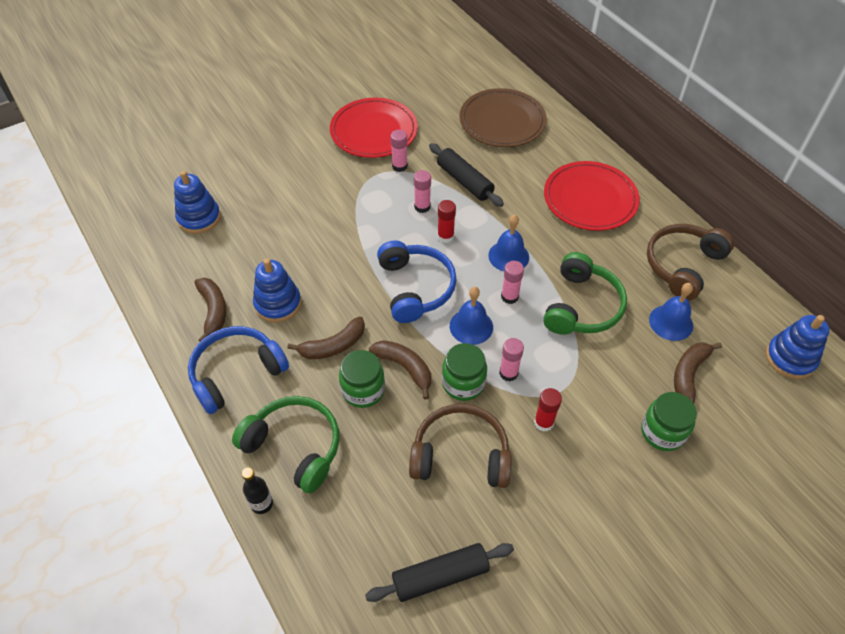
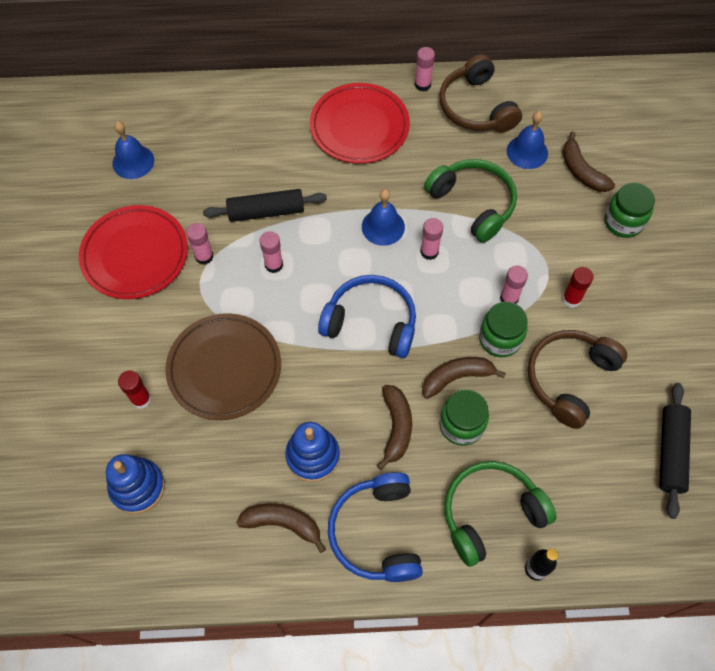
camera: 60 degrees left, 10 degrees up
red glue stick [438,200,456,243] -> red glue stick moved to [118,370,151,409]
blue bell [450,287,493,345] -> blue bell moved to [113,121,154,179]
brown plate [460,88,547,147] -> brown plate moved to [165,313,281,420]
blue stacking toy [766,315,830,379] -> none
none -> pink glue stick [415,47,435,91]

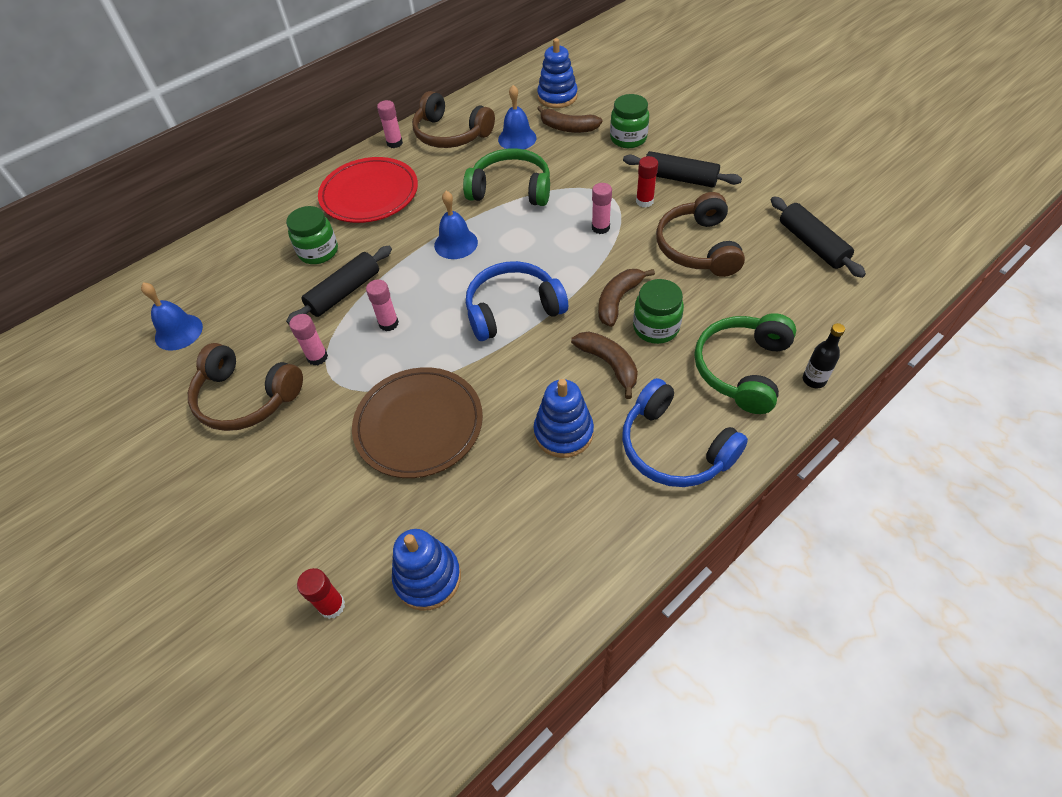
camera: 35 degrees left, 10 degrees down
red plate [79,205,188,299] -> brown headphones [188,343,303,431]
red glue stick [118,370,151,409] -> red glue stick moved to [297,568,345,619]
brown banana [236,503,326,553] -> none
pink glue stick [420,218,443,260] -> none
green jar [479,302,528,357] -> green jar moved to [286,206,338,264]
none -> blue stacking toy [537,38,578,108]
none -> black rolling pin [623,151,742,188]

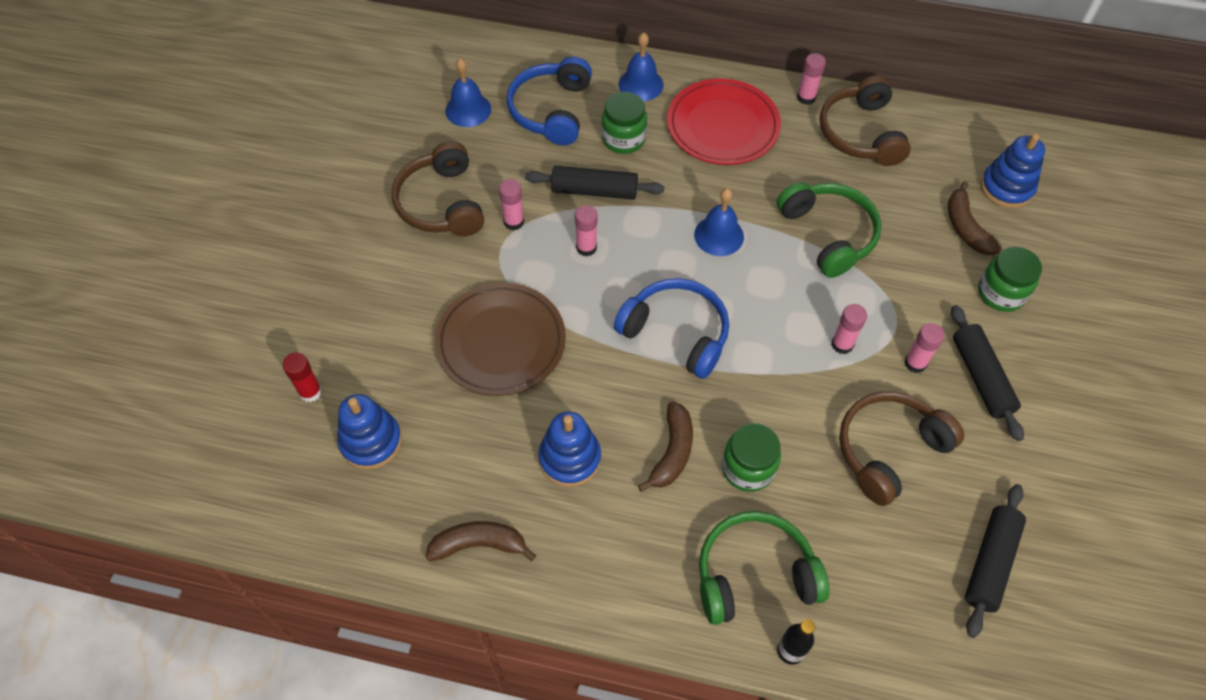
camera: 50 degrees right, 5 degrees up
blue bell [498,85,536,149] -> blue bell moved to [619,32,664,101]
brown banana [598,269,655,327] -> brown banana moved to [426,521,536,562]
blue headphones [622,378,748,487] -> blue headphones moved to [507,57,592,145]
red glue stick [636,156,658,208] -> pink glue stick [904,323,945,373]

